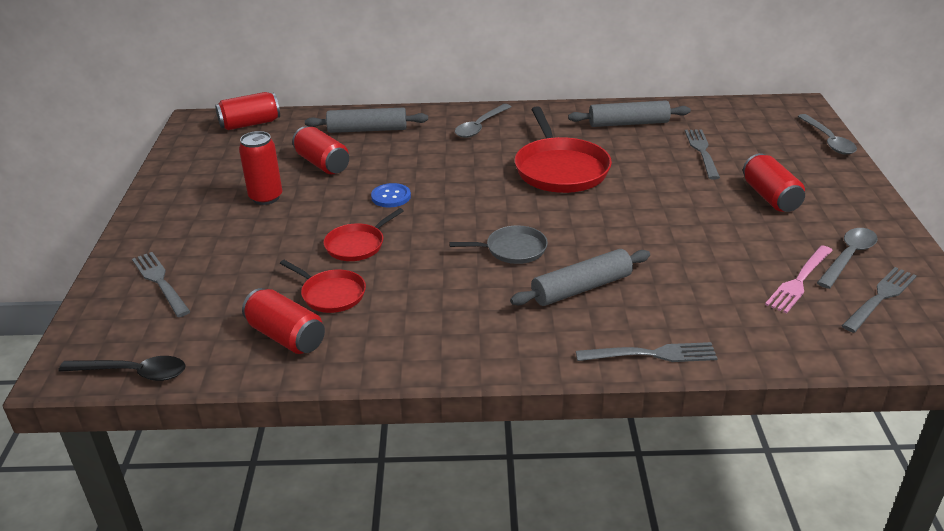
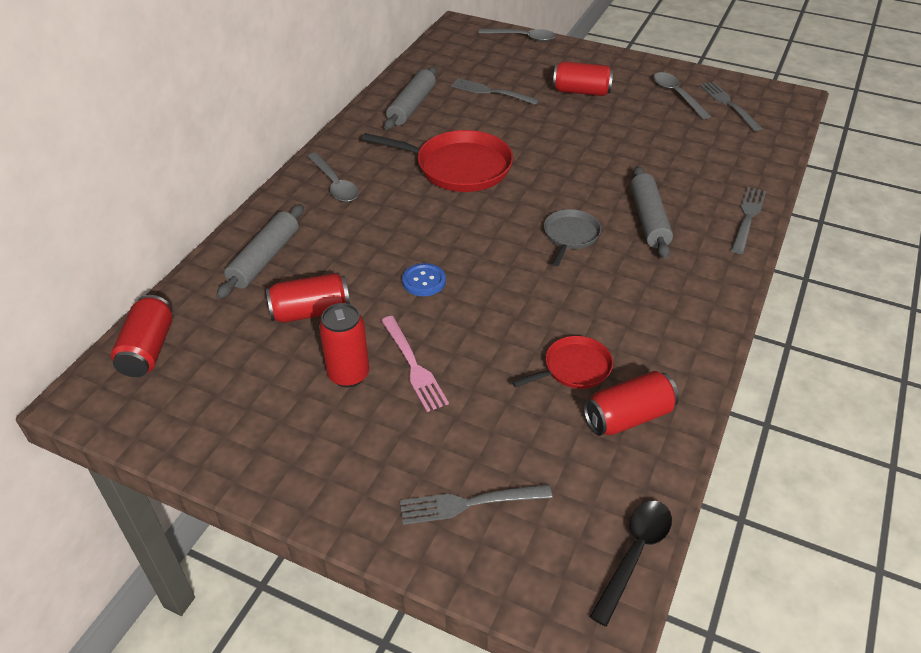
camera: 65 degrees left, 10 degrees up
red pan [323,208,404,261] -> none
pink fork [765,245,833,313] -> pink fork moved to [381,316,449,412]

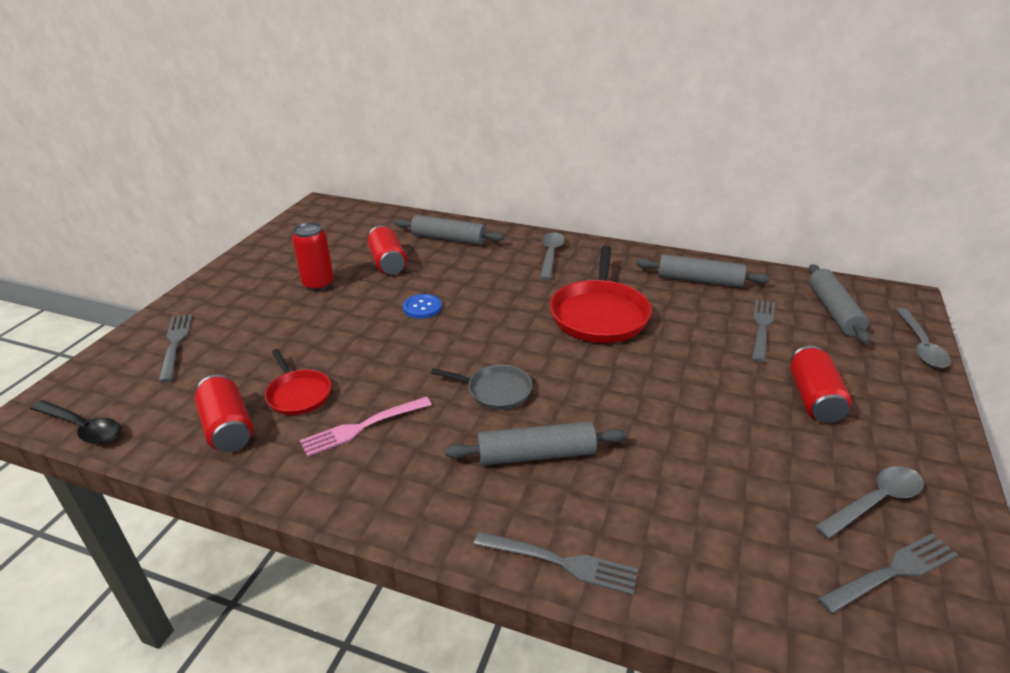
camera: 85 degrees right, 10 degrees down
red can [111,295,172,377] -> none
grey spoon [307,152,359,202] -> grey spoon turned 135 degrees clockwise [540,232,565,280]
pink fork [381,316,449,412] -> pink fork moved to [300,397,432,457]
none -> grey rolling pin [809,264,871,344]

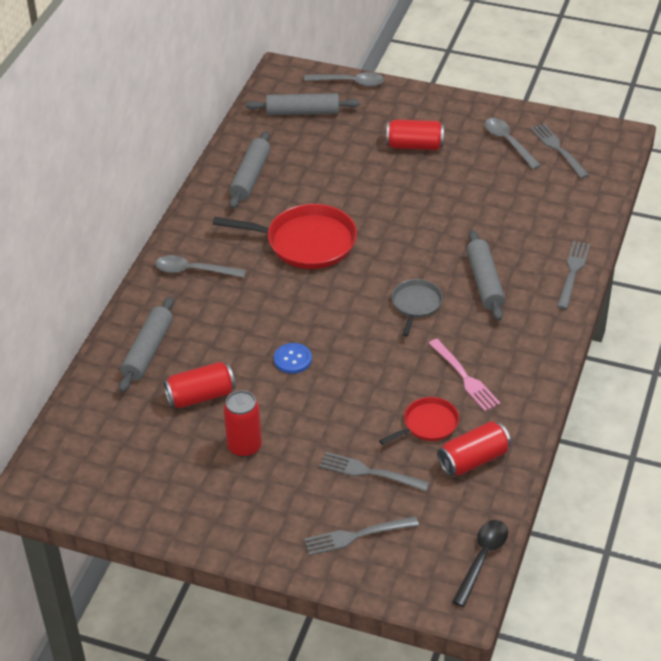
camera: 90 degrees left, 10 degrees up
grey fork [752,299,775,363] -> grey fork moved to [319,452,430,491]

